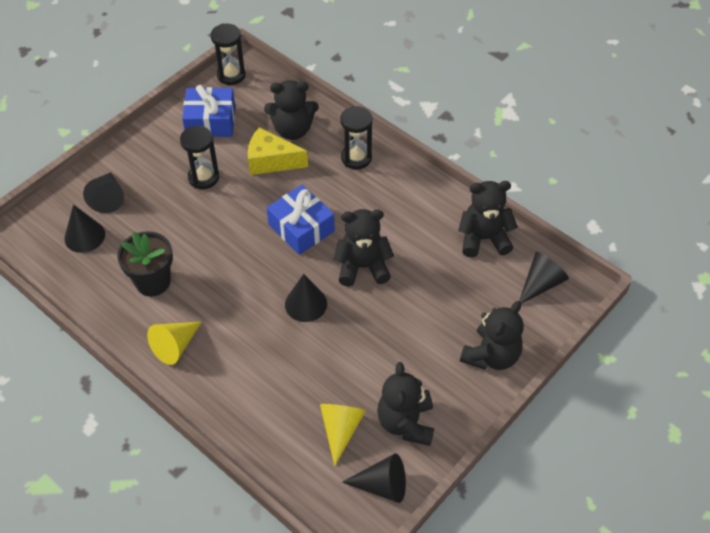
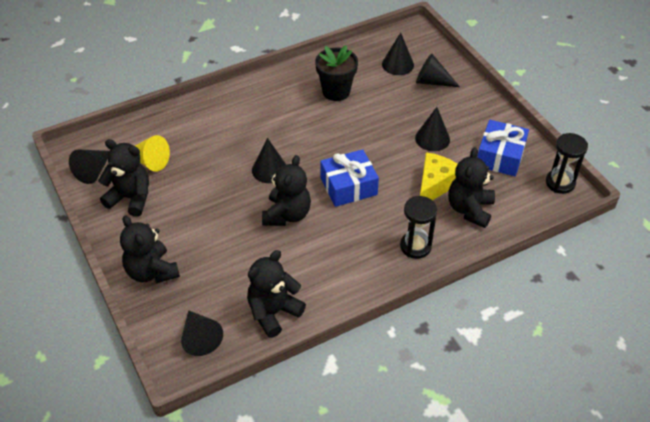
camera: 110 degrees right, 5 degrees down
yellow cone [147,322,202,365] -> none
black hourglass [180,126,219,189] -> black cone [415,107,450,151]
black teddy bear [458,181,518,257] -> black teddy bear turned 150 degrees counterclockwise [247,250,306,338]

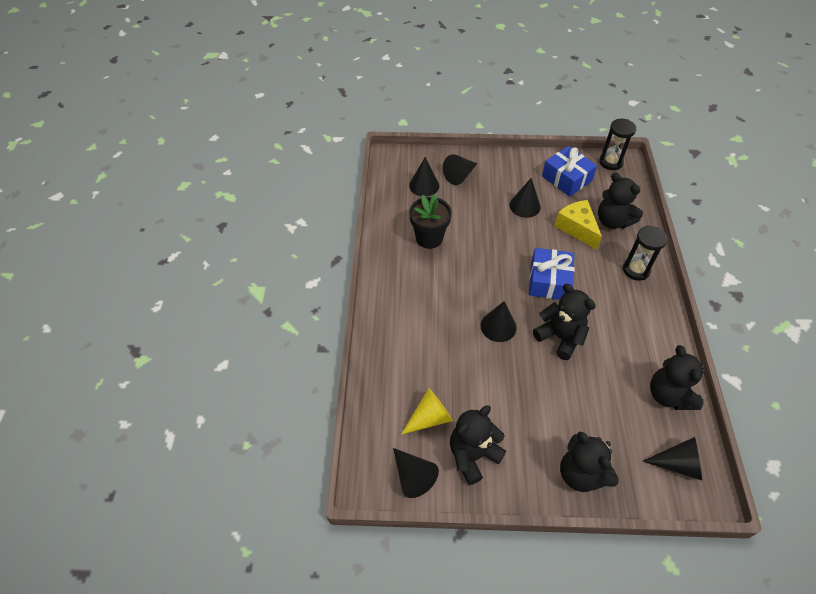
camera: 60 degrees left, 5 degrees up
black teddy bear [120,215,180,283] -> black teddy bear turned 60 degrees clockwise [560,432,619,492]

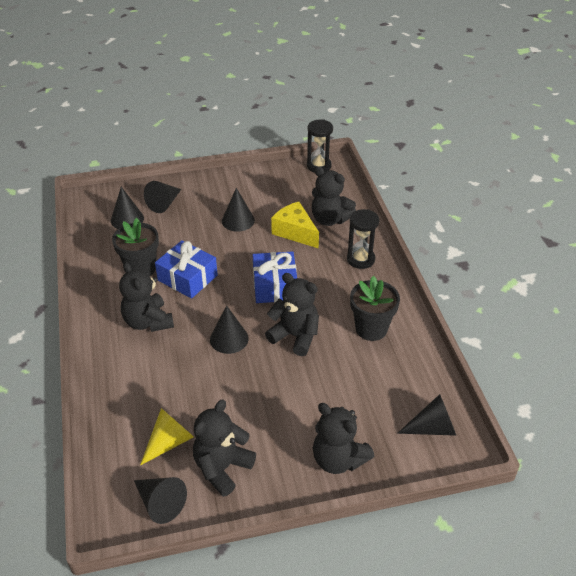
camera: 15 degrees left, 10 degrees down
blue gift [542,146,597,197] -> blue gift moved to [155,240,218,299]
black teddy bear [650,345,705,410] -> black teddy bear moved to [119,262,174,332]
none -> black flower pot [350,276,400,341]

